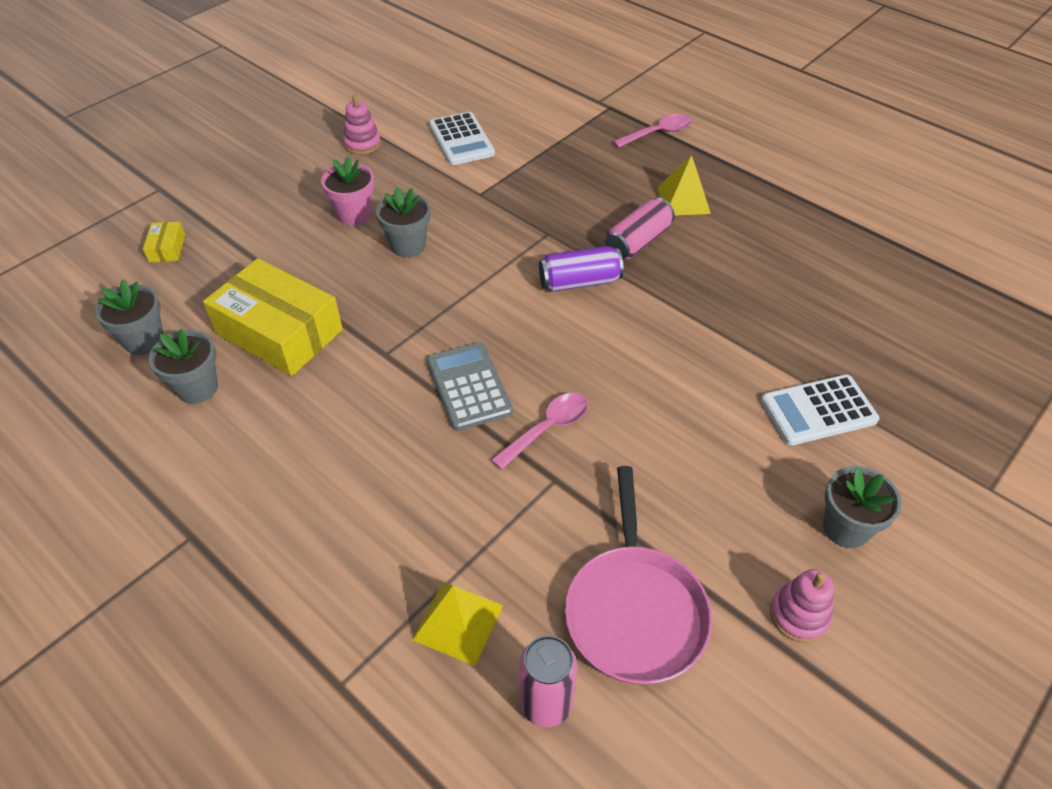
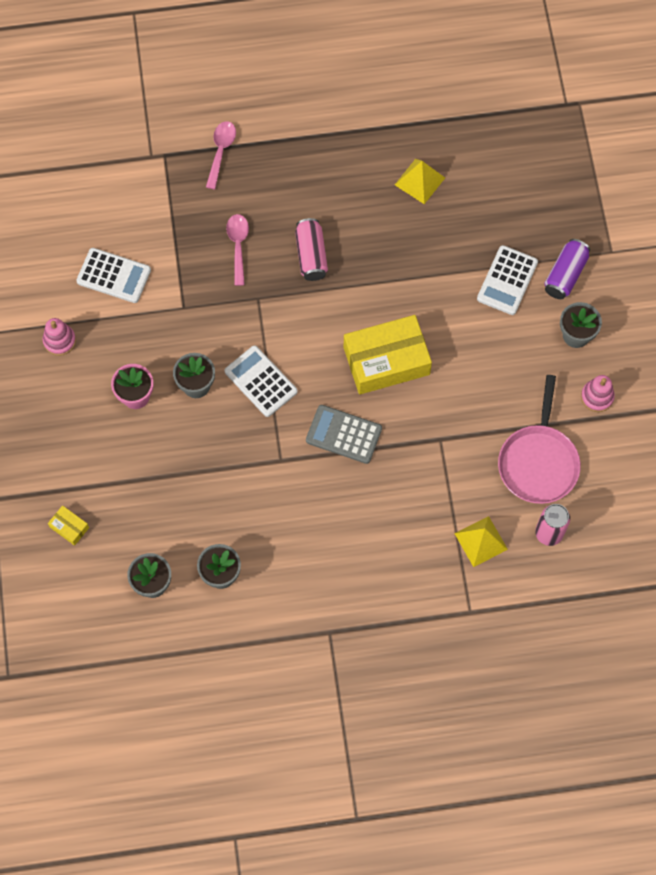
camera: 50 degrees left, 20 degrees up
yellow box [203,258,343,376] -> yellow box moved to [344,315,432,395]
pink spoon [491,393,588,470] -> pink spoon moved to [226,214,249,286]
purple can [539,246,623,292] -> purple can moved to [544,239,590,299]
pink pan [565,466,713,685] -> pink pan turned 60 degrees clockwise [498,375,581,504]
yellow pyramid [657,155,711,215] -> yellow pyramid moved to [395,159,445,204]
none -> white calculator [225,345,298,417]

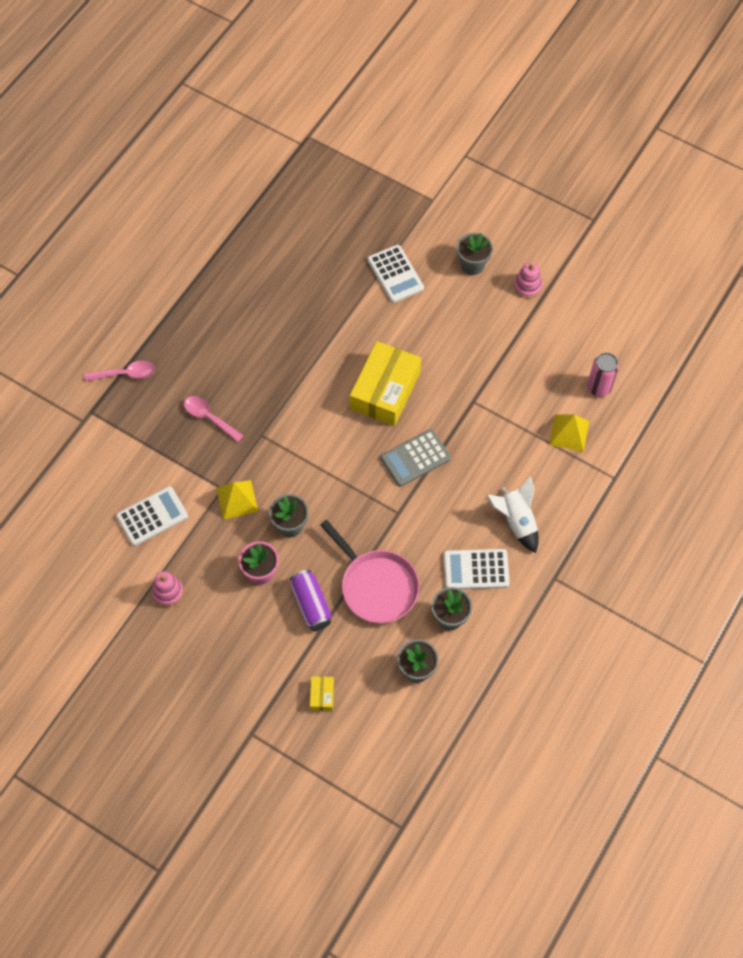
camera: 50 degrees left, 5 degrees down
yellow box [48,505,89,546] -> yellow box turned 75 degrees counterclockwise [310,676,334,711]
pink spoon [206,121,236,189] -> pink spoon turned 120 degrees clockwise [85,361,155,382]
white calculator [225,345,298,417] -> white calculator moved to [443,549,510,589]
pink can [295,218,328,281] -> none
yellow pyramid [395,159,445,204] -> yellow pyramid moved to [217,480,258,519]
pink pan [498,375,581,504] -> pink pan moved to [320,520,419,623]
purple can [544,239,590,299] -> purple can moved to [290,570,332,631]
none -> white rocket [487,476,539,553]

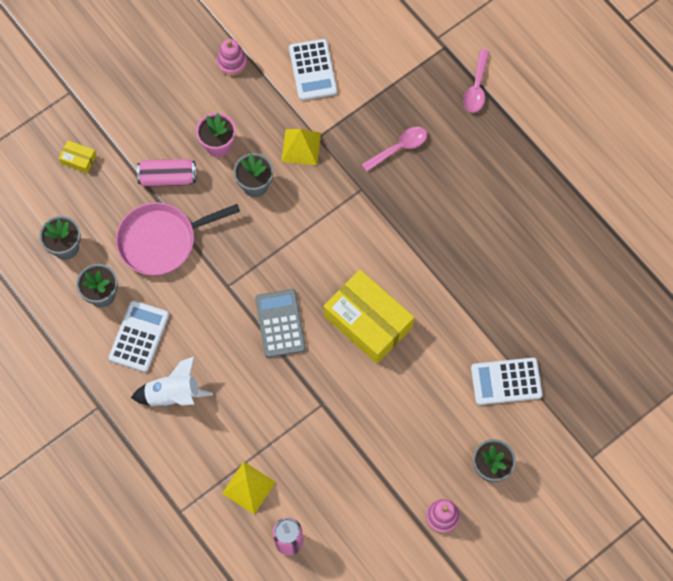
camera: 110 degrees right, 5 degrees up
purple can [290,570,332,631] -> pink can [137,159,196,187]

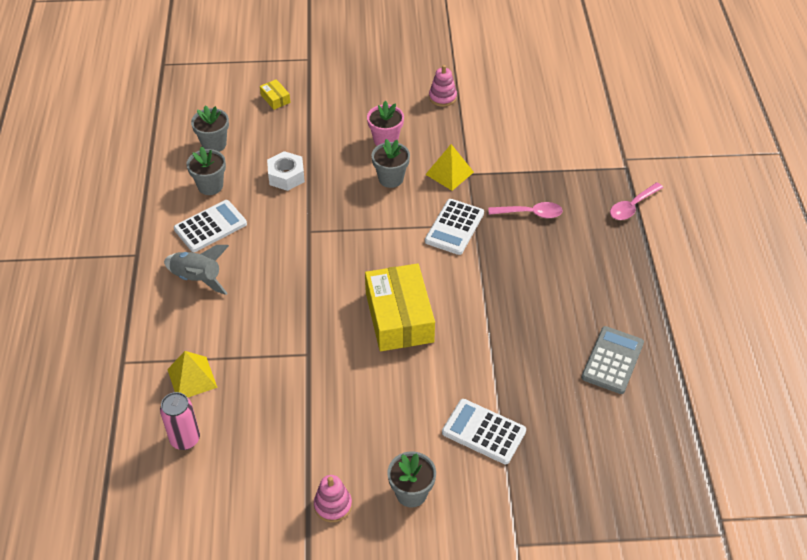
camera: 35 degrees right, 20 degrees down
pink pan [116,202,240,275] -> white nut [267,151,305,191]
white rocket [131,356,213,407] -> grey rocket [164,245,229,295]
pink can [137,159,196,187] -> none
grey calculator [255,289,306,358] -> grey calculator moved to [581,326,644,394]
white calculator [289,39,337,101] -> white calculator moved to [425,199,484,255]

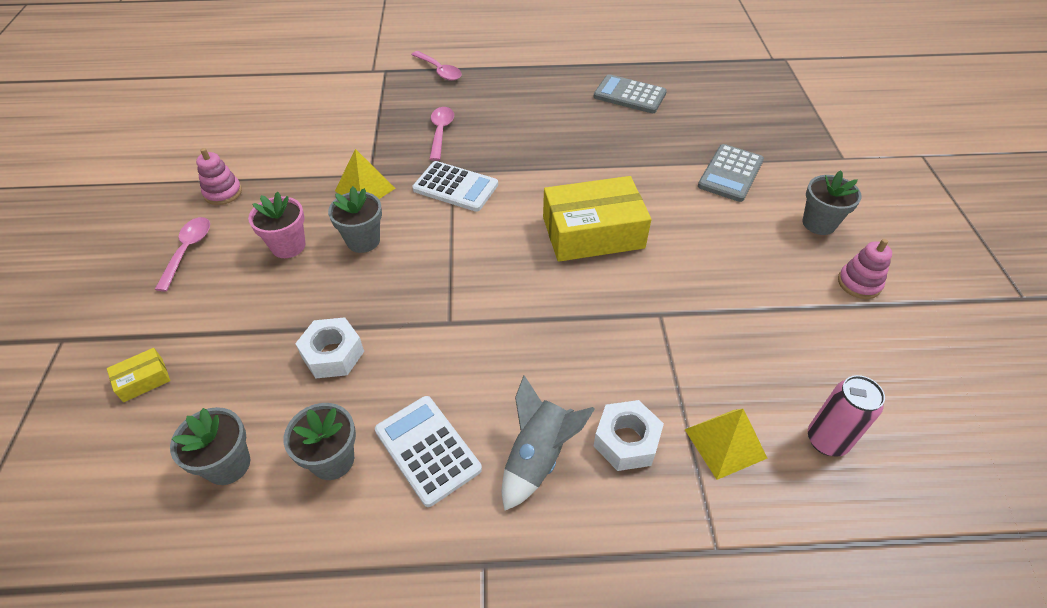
camera: 90 degrees left, 0 degrees up
white calculator [442,399,526,464] -> grey calculator [698,144,764,202]
none -> pink spoon [154,217,210,292]
none -> white nut [594,400,664,471]

